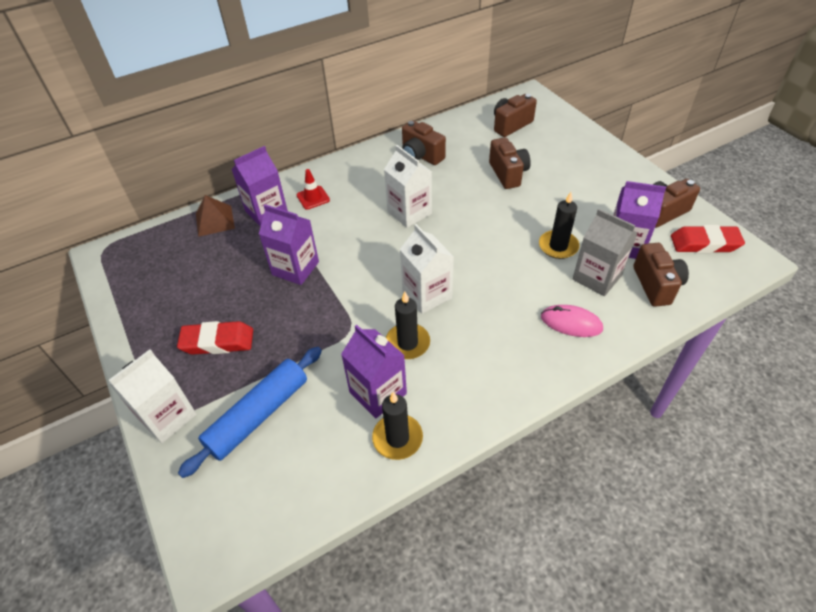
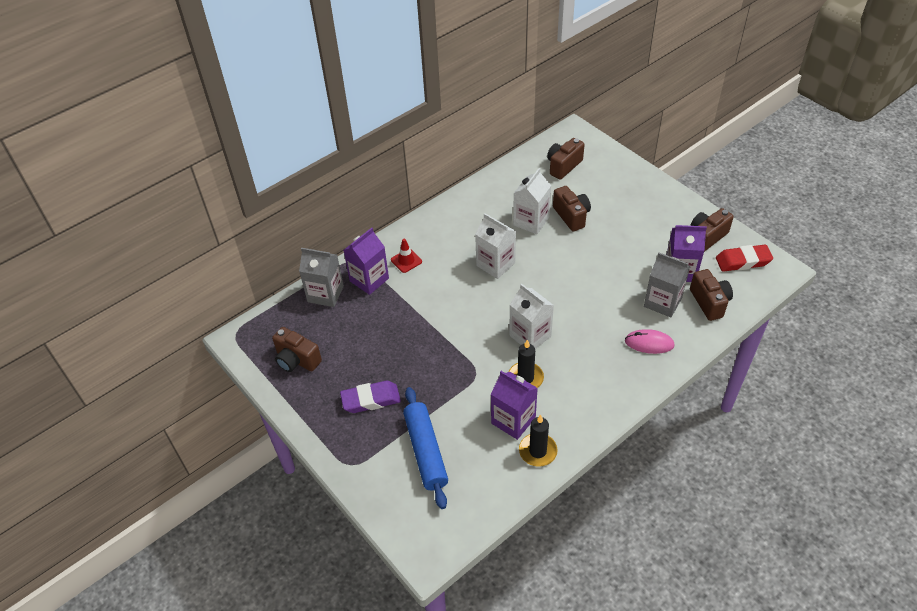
camera: 10 degrees left, 0 degrees up
white carton [109,349,197,443] -> white carton moved to [513,168,551,234]
red eraser [177,321,253,355] -> purple eraser [340,381,401,413]
blue rolling pin [178,347,322,478] -> blue rolling pin turned 45 degrees counterclockwise [403,387,448,509]
brown pyramid [196,195,235,237] -> grey carton [299,248,344,307]
purple carton [259,204,319,285] -> none
brown camera [402,120,446,165] -> brown camera moved to [272,327,322,372]
black candle [539,192,579,259] -> none

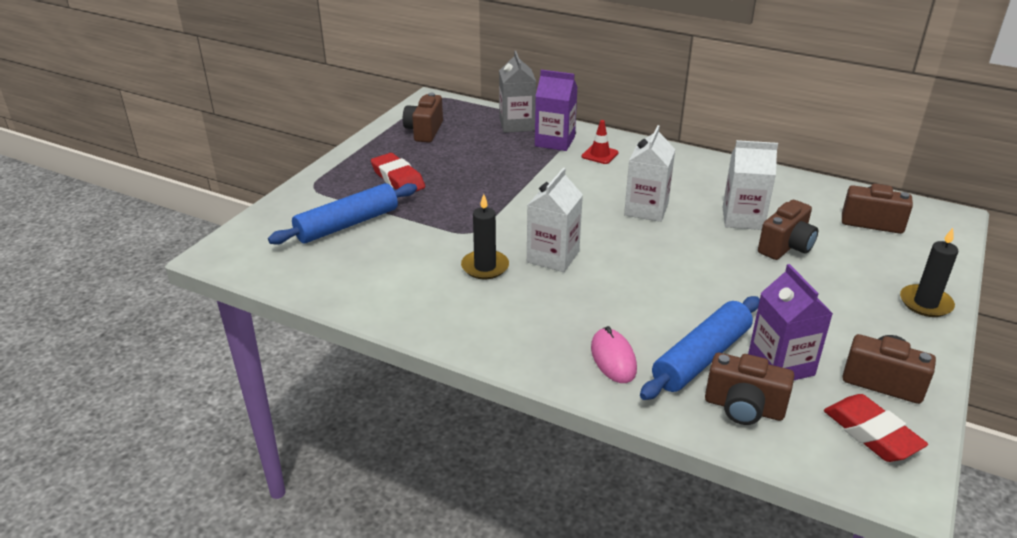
camera: 65 degrees right, 15 degrees down
purple eraser [340,381,401,413] -> red eraser [371,153,425,192]
purple carton [491,371,538,440] -> none
black candle [519,415,558,467] -> black candle moved to [900,228,958,317]
grey carton [644,252,690,318] -> blue rolling pin [640,296,760,400]
brown camera [690,269,733,321] -> brown camera turned 60 degrees clockwise [705,353,794,425]

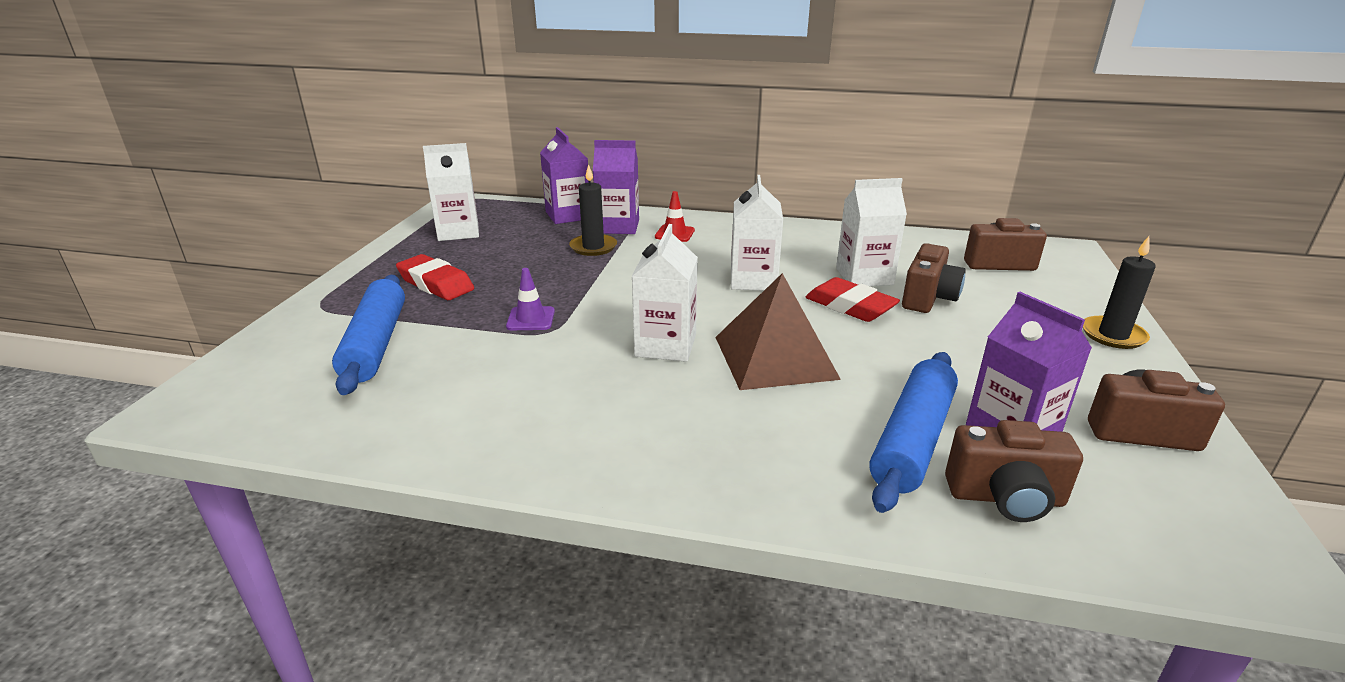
camera: 15 degrees left, 5 degrees down
blue rolling pin [268,183,417,245] -> blue rolling pin turned 45 degrees counterclockwise [332,275,405,395]
brown camera [403,93,443,143] -> white carton [423,143,479,241]
black candle [461,194,509,279] -> black candle moved to [569,164,617,256]
grey carton [499,51,536,133] -> purple carton [540,127,589,224]
pink mouse [591,326,637,383] -> none
red eraser [824,394,928,462] -> red eraser moved to [805,277,900,322]
none -> purple traffic cone [506,268,555,330]
none -> brown pyramid [715,273,841,390]

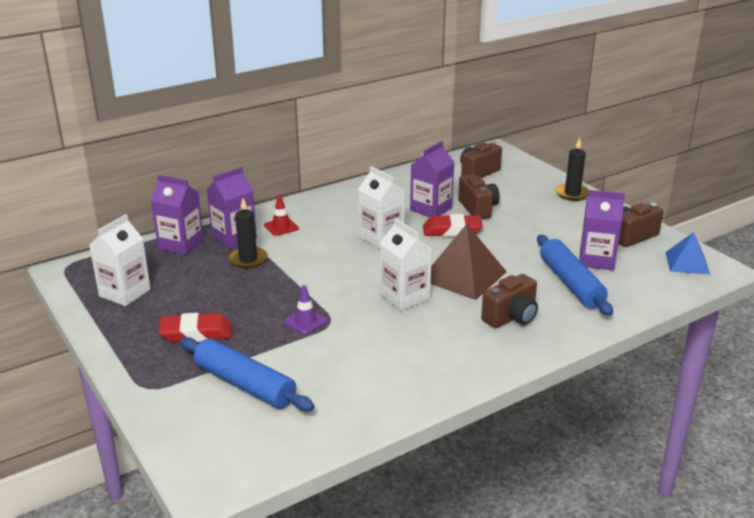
camera: 45 degrees left, 0 degrees up
white carton [836,178,907,286] -> purple carton [410,141,455,217]
brown camera [945,420,1083,522] -> brown camera moved to [481,274,538,328]
none -> blue pyramid [665,232,710,274]

